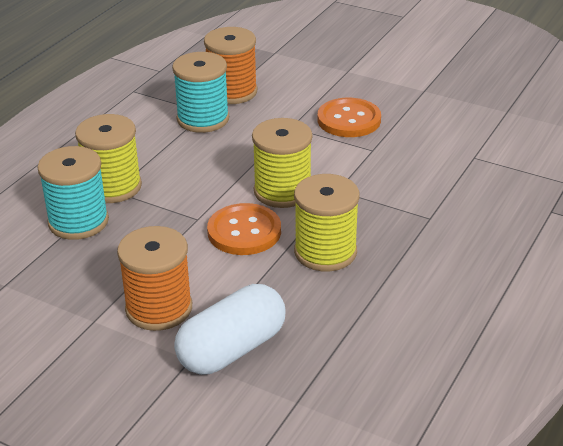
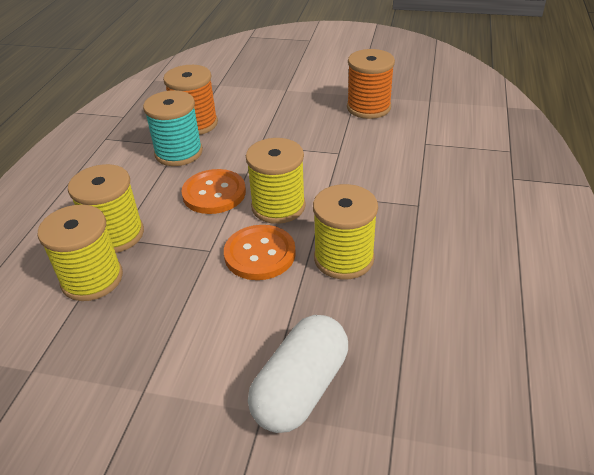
camera: 15 degrees left, 5 degrees up
turquoise spool [38,146,109,240] -> yellow spool [38,204,123,301]
orange spool [117,226,192,331] -> orange spool moved to [347,49,395,119]
orange button [318,98,381,137] -> orange button moved to [181,169,246,214]

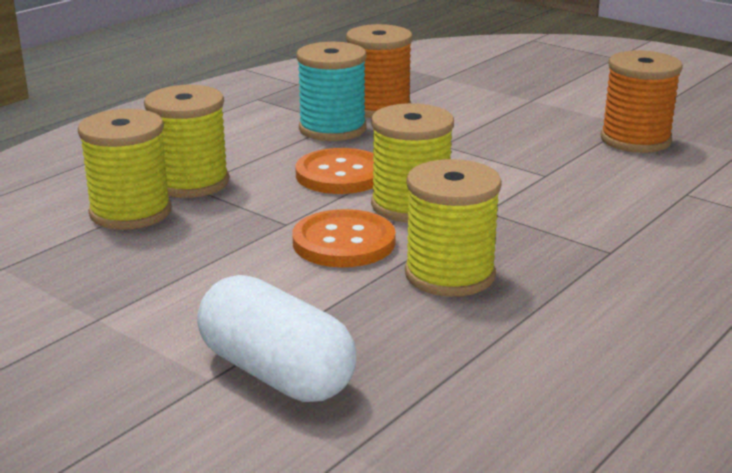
camera: 25 degrees right, 15 degrees down
white capsule [248,315,348,433] -> white capsule turned 75 degrees clockwise [197,275,356,402]

